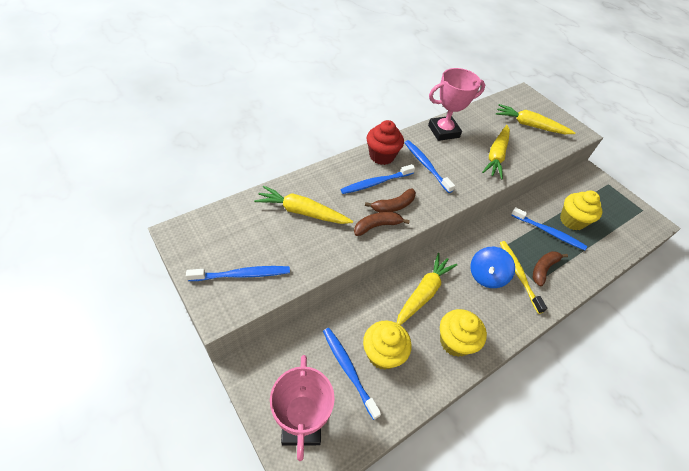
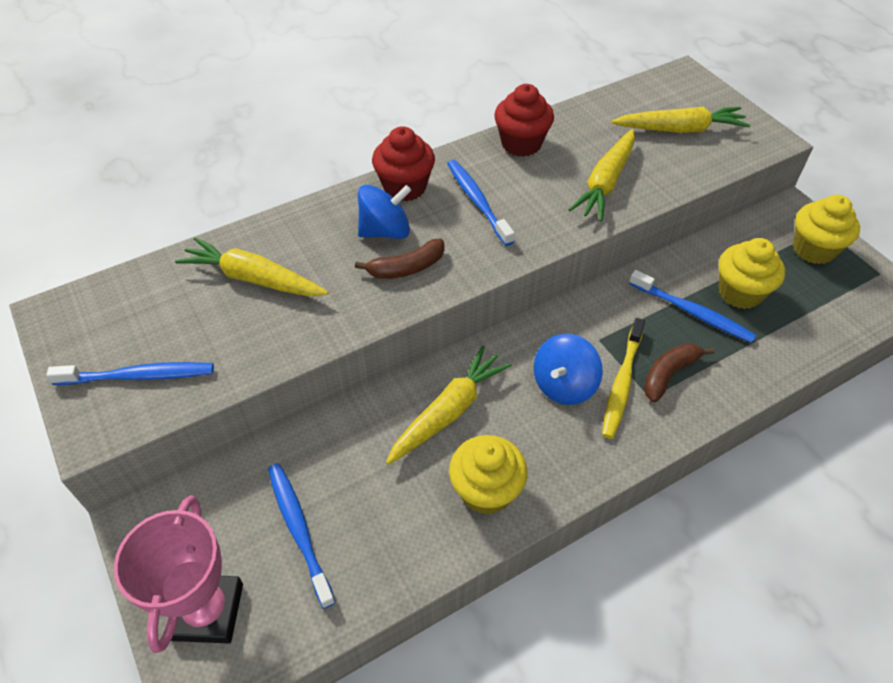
camera: 10 degrees right, 0 degrees up
blue toothbrush [340,164,415,194] -> blue spinning top [358,185,412,239]
brown banana [354,212,410,236] -> none
yellow cupcake [363,320,411,370] -> yellow cupcake moved to [793,195,860,264]
pink trophy [428,68,485,141] -> red cupcake [494,84,554,157]
yellow carrot [496,104,575,134] -> yellow carrot turned 150 degrees clockwise [611,107,750,133]
yellow toothbrush [500,241,547,314] -> yellow toothbrush turned 150 degrees counterclockwise [602,318,645,439]

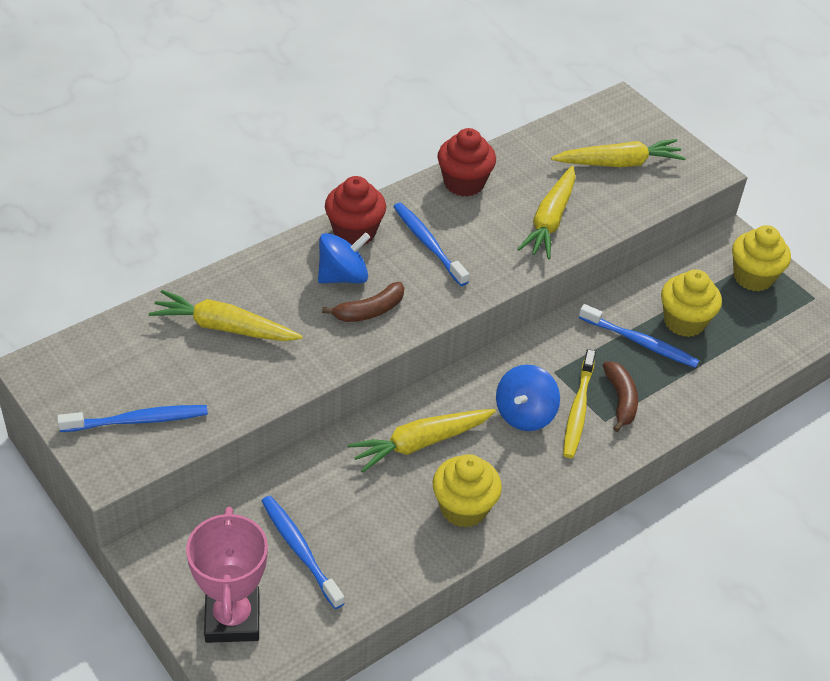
camera: 10 degrees left, 5 degrees down
yellow carrot [386,346,512,465] -> yellow carrot turned 150 degrees counterclockwise [348,409,496,472]
brown banana [644,344,715,402] -> brown banana turned 135 degrees clockwise [603,362,638,432]

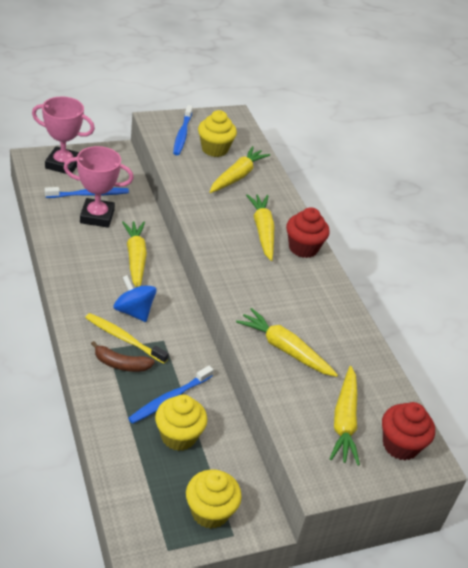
camera: 105 degrees right, 5 degrees down
blue spinning top [318,232,371,283] -> yellow carrot [246,194,275,261]
brown banana [322,282,404,322] -> none
blue toothbrush [393,203,469,286] -> none
yellow cupcake [433,454,502,528] -> yellow cupcake moved to [198,110,237,157]
red cupcake [437,128,496,197] -> red cupcake moved to [382,402,435,460]
none -> pink trophy [64,146,134,228]

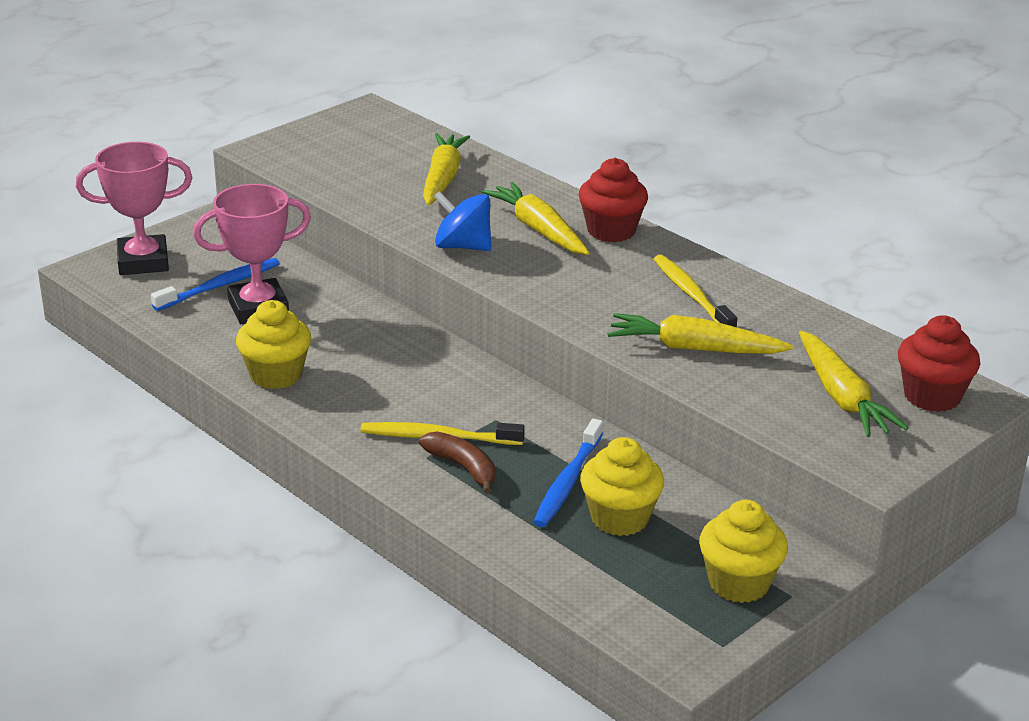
camera: 20 degrees left, 10 degrees down
brown banana [91,341,155,372] -> brown banana turned 120 degrees counterclockwise [419,431,495,494]
blue spinning top [113,275,157,322] -> blue spinning top moved to [433,191,492,251]
yellow carrot [122,221,147,287] -> none
blue toothbrush [173,105,193,155] -> none
yellow cupcake [198,110,237,157] -> yellow cupcake moved to [236,300,311,389]
none -> yellow toothbrush [654,255,738,327]

